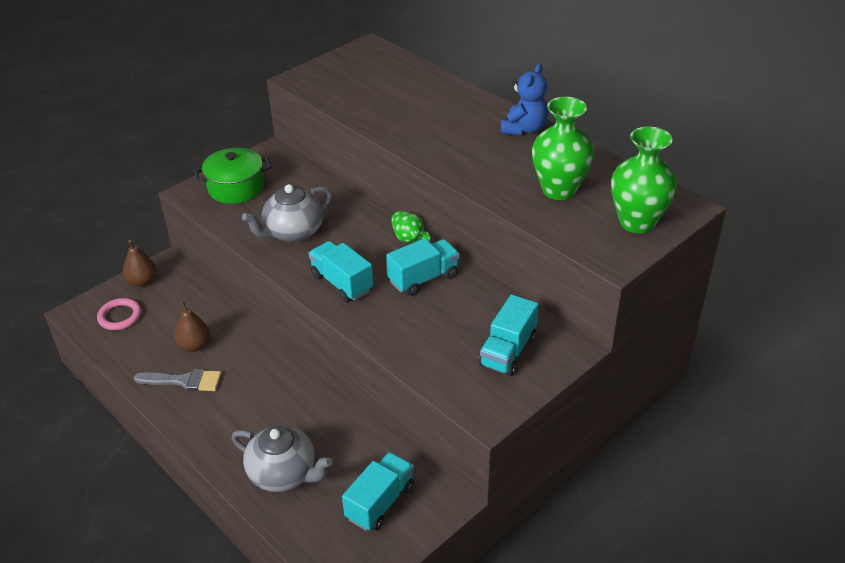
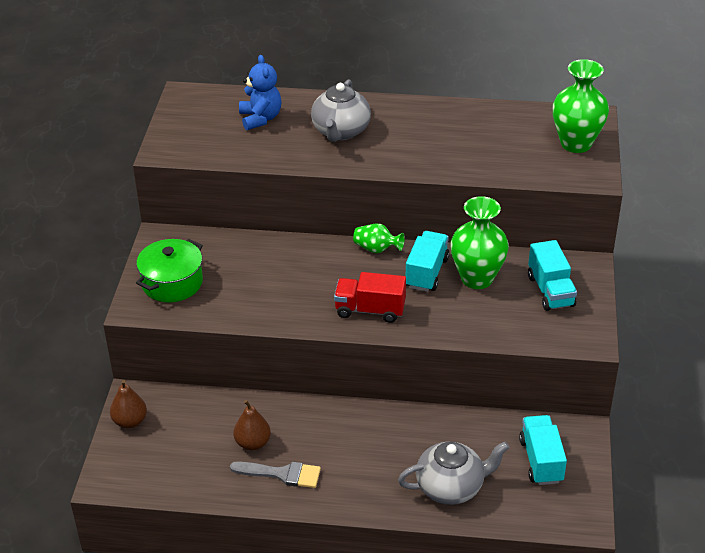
camera: 40 degrees left, 0 degrees up
pink ring [97,298,141,330] -> none
grey brush [134,369,222,391] -> grey brush turned 45 degrees clockwise [230,461,321,488]
grey teapot [242,184,333,242] -> grey teapot moved to [311,79,371,142]
turquoise truck [309,241,373,302] -> red truck [334,272,406,323]
blue teddy bear [501,63,548,135] -> blue teddy bear moved to [239,55,281,130]
green vase [532,97,594,200] -> green vase moved to [451,196,509,289]

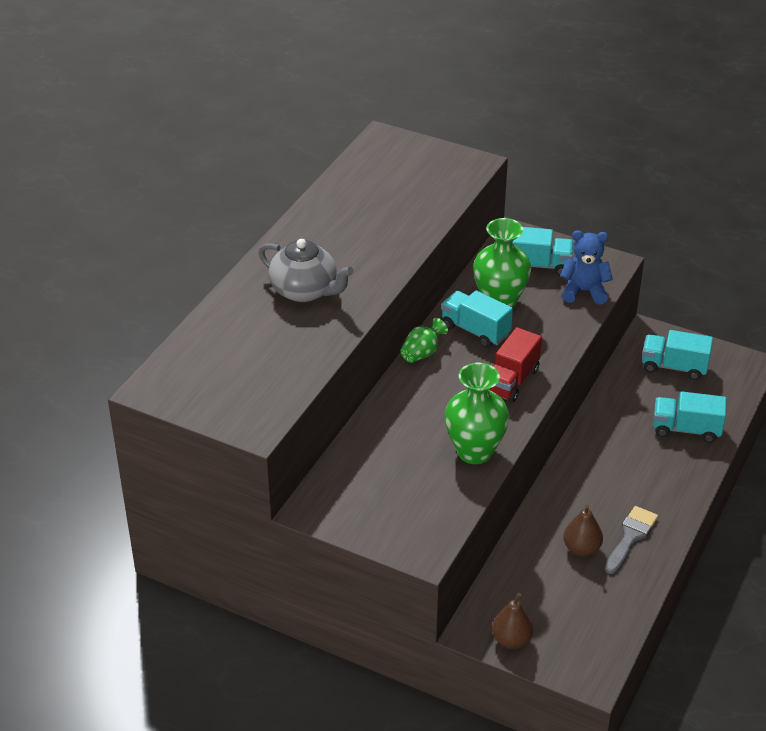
camera: 70 degrees left, 0 degrees up
green pot [136,239,203,303] -> none
blue teddy bear [239,55,281,130] -> blue teddy bear moved to [560,230,613,305]
grey teapot [398,442,509,505] -> turquoise truck [653,391,726,443]
green vase [553,59,609,153] -> green vase moved to [445,363,509,464]

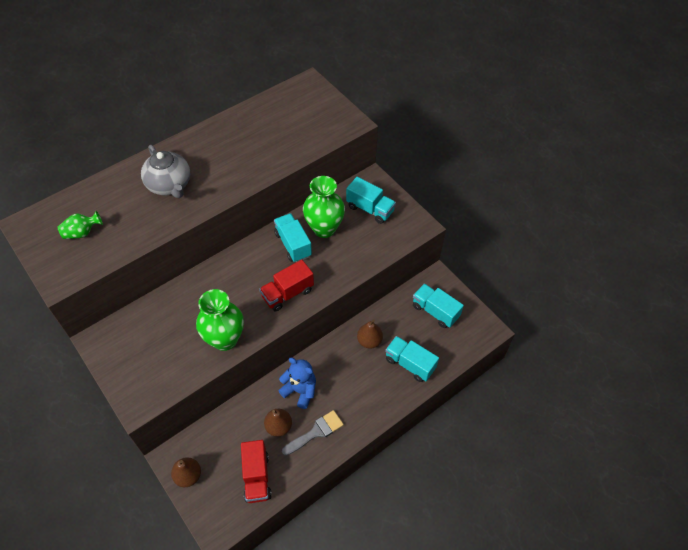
camera: 25 degrees right, 15 degrees up
green vase [400,318,448,363] -> green vase moved to [58,211,103,239]
blue teddy bear [560,230,613,305] -> blue teddy bear moved to [278,358,316,409]
none -> red truck [241,440,272,503]
none -> brown pear [357,319,383,349]

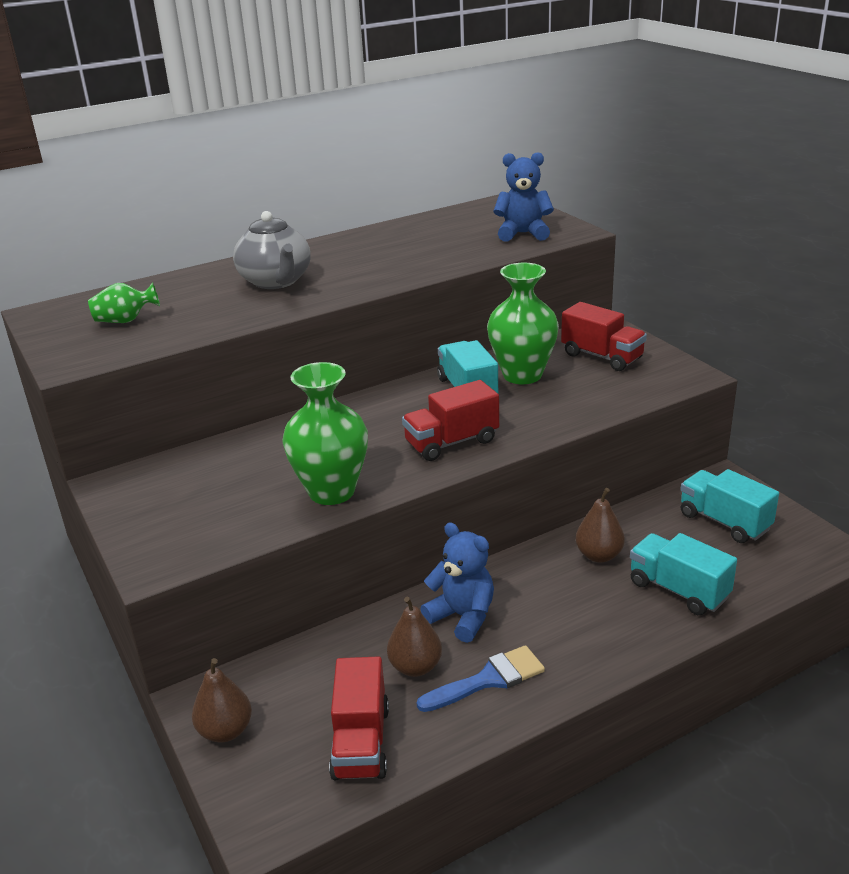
camera: 10 degrees right, 25 degrees down
grey brush [282,410,344,456] -> blue brush [417,645,545,712]
turquoise truck [346,177,396,224] -> red truck [561,302,647,371]
none -> blue teddy bear [494,152,554,242]

